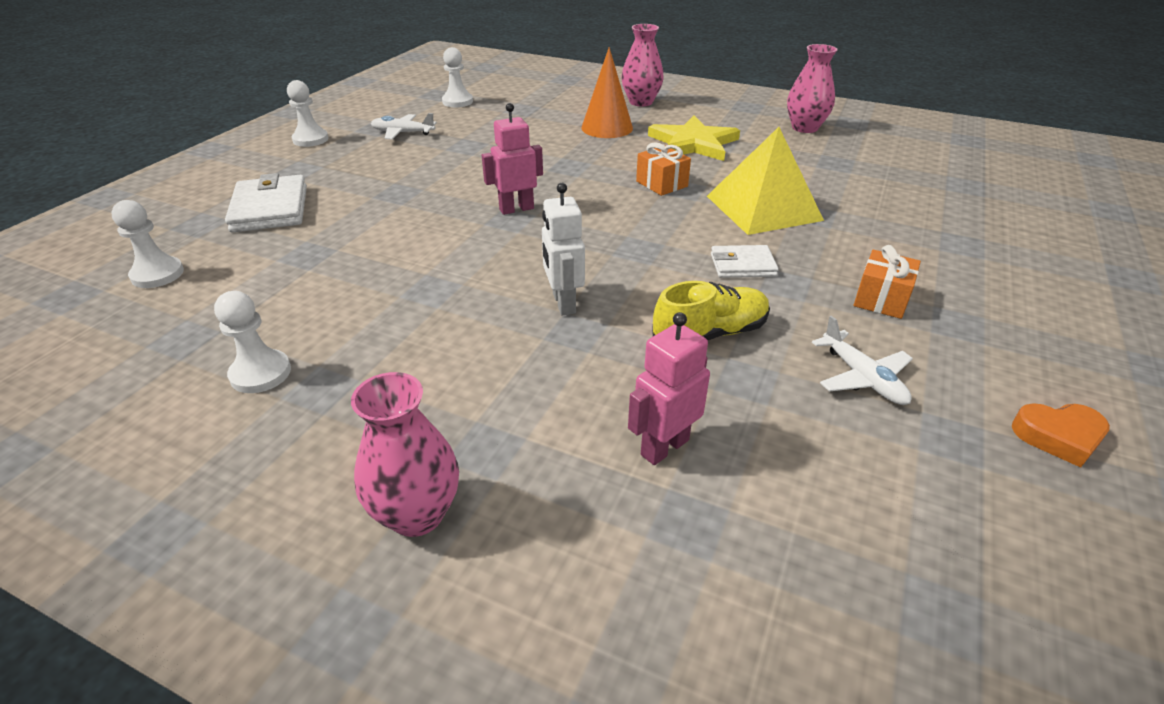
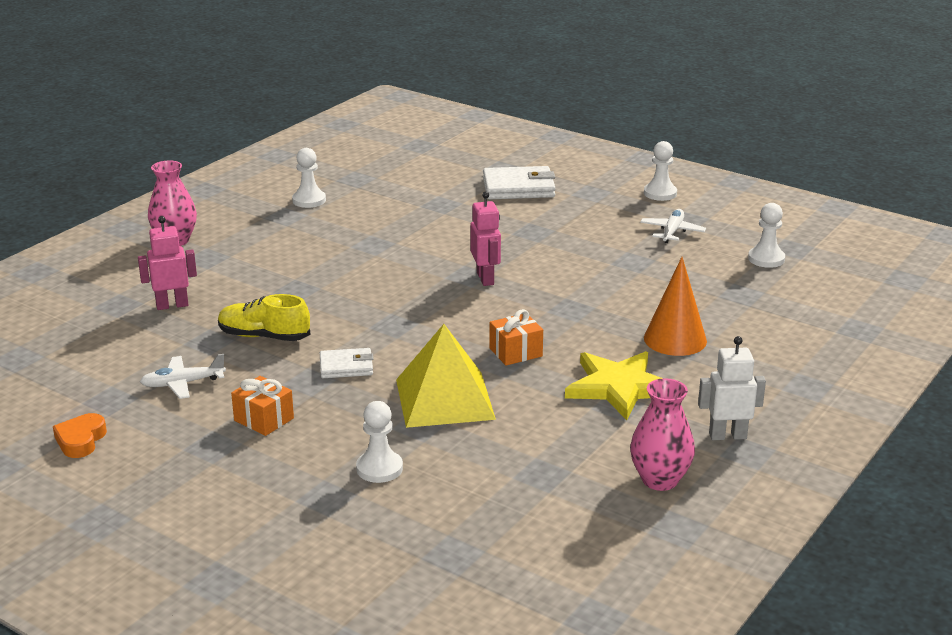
camera: 100 degrees right, 10 degrees down
white pawn [111,200,184,288] -> white pawn moved to [356,401,403,483]
white robot [542,183,585,316] -> white robot moved to [698,336,766,440]
pink vase [621,24,664,106] -> none
pink robot [628,312,710,465] -> pink robot turned 75 degrees counterclockwise [138,216,197,310]
yellow shoe [652,281,770,340] -> yellow shoe turned 120 degrees clockwise [218,294,310,341]
white wallet [711,245,779,278] -> white wallet turned 75 degrees clockwise [320,348,374,378]

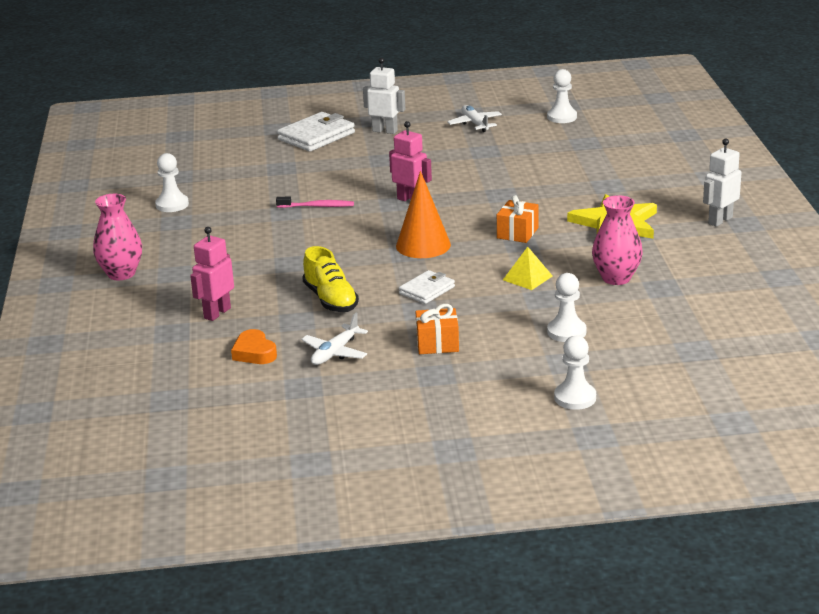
camera: 40 degrees left, 0 degrees up
orange heart [53,413,107,458] -> orange heart moved to [231,329,277,364]
yellow shoe [218,294,310,341] -> yellow shoe turned 90 degrees counterclockwise [302,246,359,312]
yellow pyramid [396,324,496,428] -> yellow pyramid [503,247,553,290], size x0.48
pink vase [630,378,695,491] -> pink vase moved to [592,195,643,285]
white pawn [644,141,677,201] -> white pawn moved to [554,336,596,410]
orange cone [644,257,707,356] -> orange cone moved to [396,171,451,258]
none -> pink toothbrush [276,197,354,208]
none -> white robot [363,58,405,134]

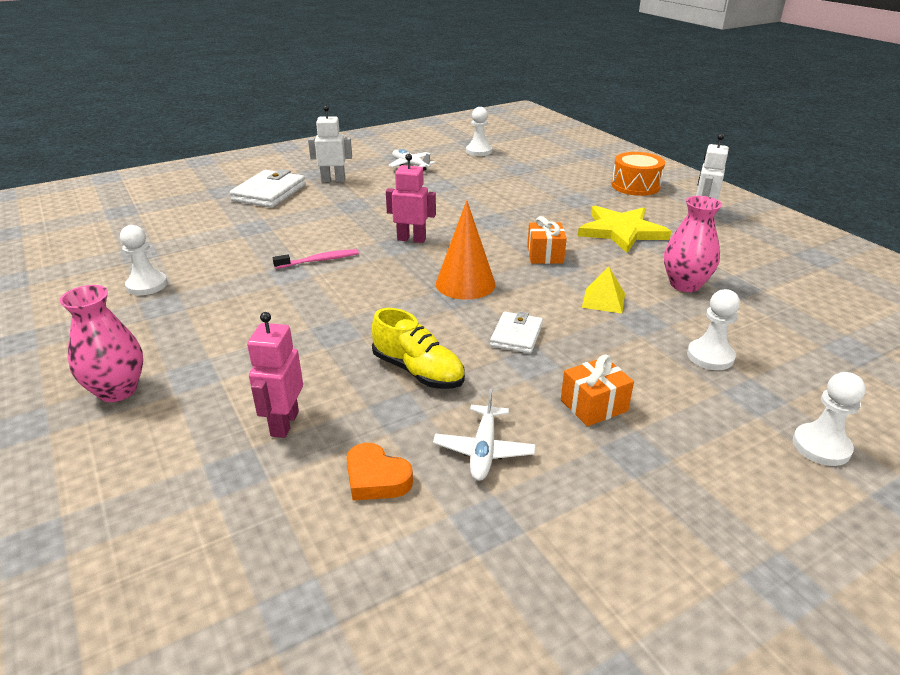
camera: 25 degrees left, 5 degrees up
none -> orange drum [612,152,665,196]

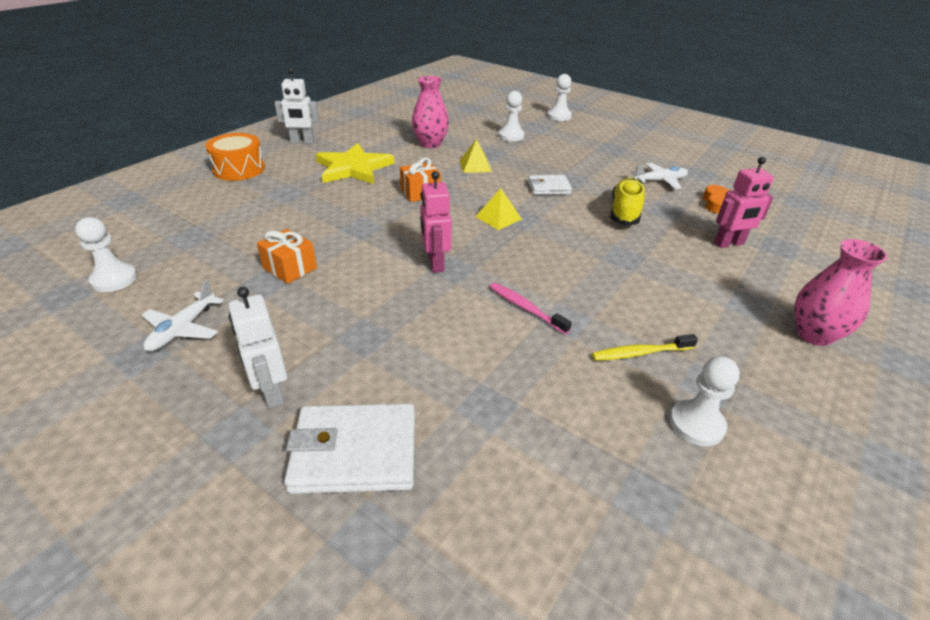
camera: 115 degrees left, 5 degrees up
orange cone [436,200,495,300] -> yellow pyramid [475,188,522,230]
orange gift [561,354,634,426] -> orange gift moved to [257,229,317,284]
none -> yellow toothbrush [592,334,698,361]

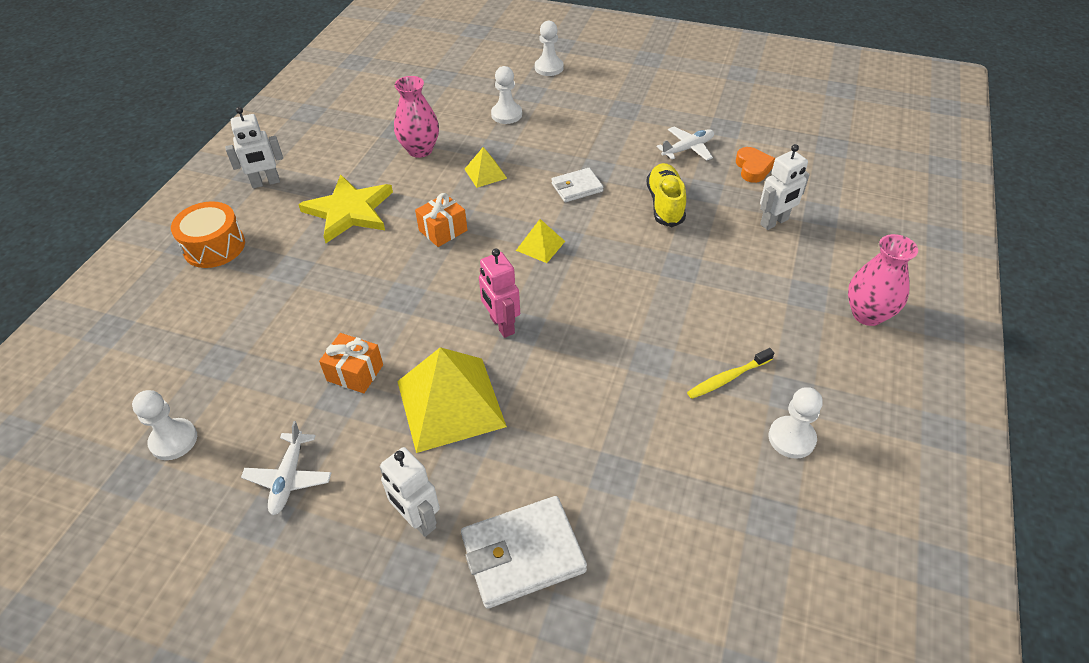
camera: 15 degrees left, 10 degrees up
pink toothbrush [489,283,572,334] -> none
pink robot [714,157,774,248] -> white robot [760,144,810,230]
none -> yellow pyramid [397,347,507,453]

